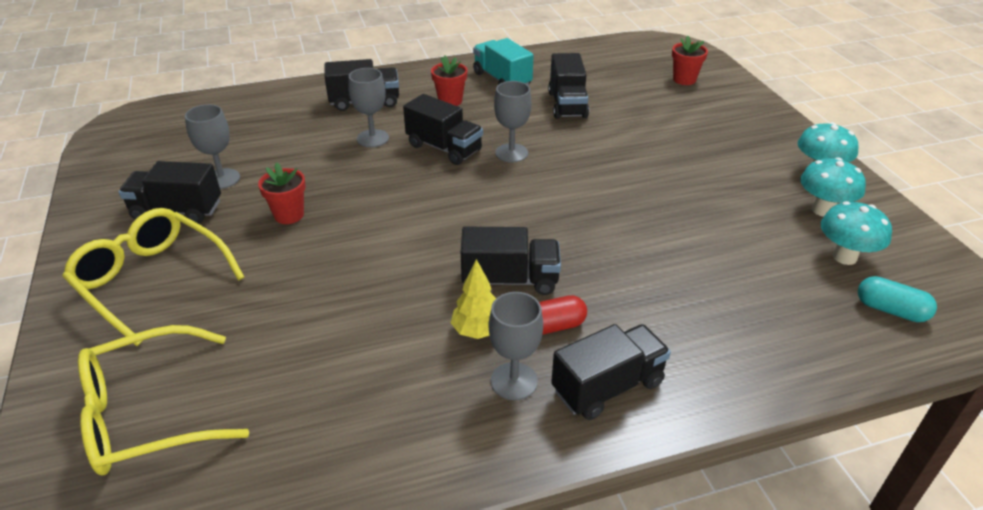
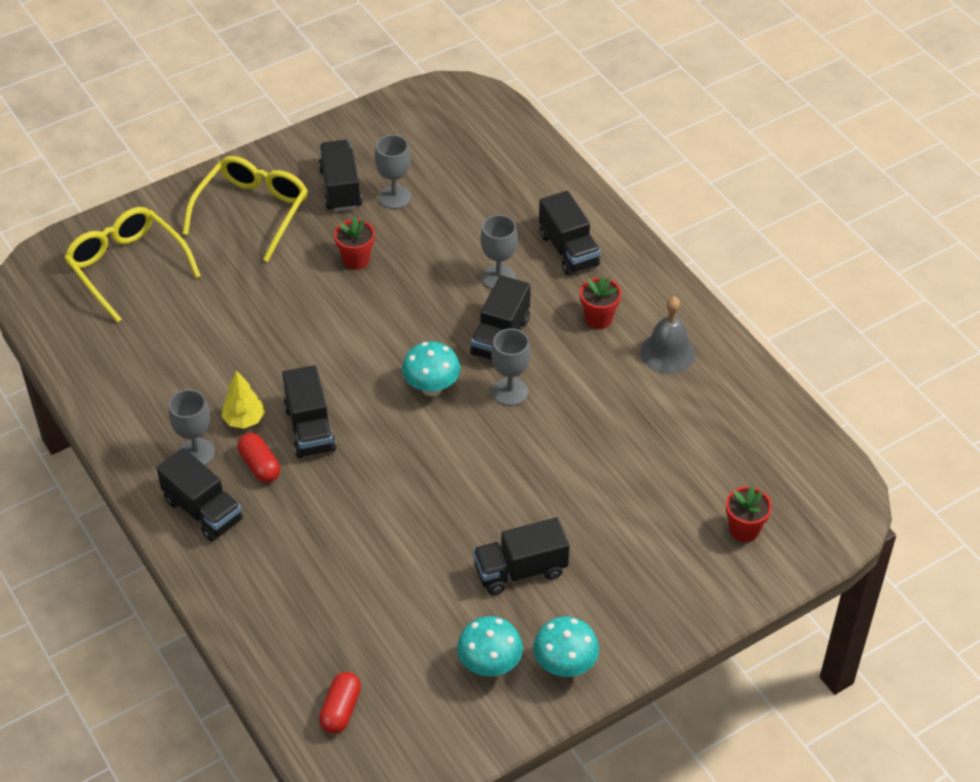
camera: 75 degrees right, 10 degrees up
turquoise truck [473,38,534,86] -> grey bell [640,296,695,374]
black truck [548,53,589,119] -> black truck moved to [473,517,570,595]
turquoise mushroom [821,201,892,265] -> turquoise mushroom moved to [402,342,460,396]
turquoise capsule [858,276,937,322] -> red capsule [319,672,361,734]

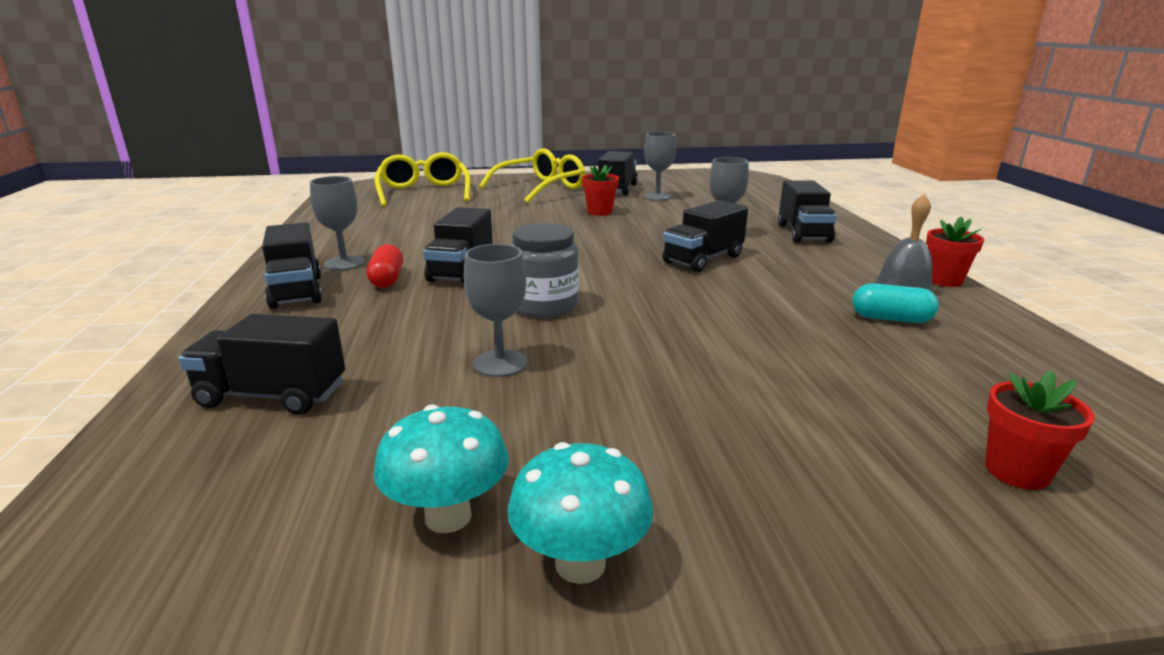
camera: 25 degrees right, 25 degrees down
yellow tree [221,370,265,429] -> none
red capsule [319,672,361,734] -> none
turquoise mushroom [402,342,460,396] -> none
black truck [473,517,570,595] -> black truck moved to [178,314,345,415]
grey goblet [491,328,531,406] -> grey goblet moved to [464,244,527,377]
red flower pot [580,276,621,329] -> red flower pot moved to [926,216,984,287]
none -> grey jar [512,223,579,318]
none -> turquoise capsule [852,283,939,323]

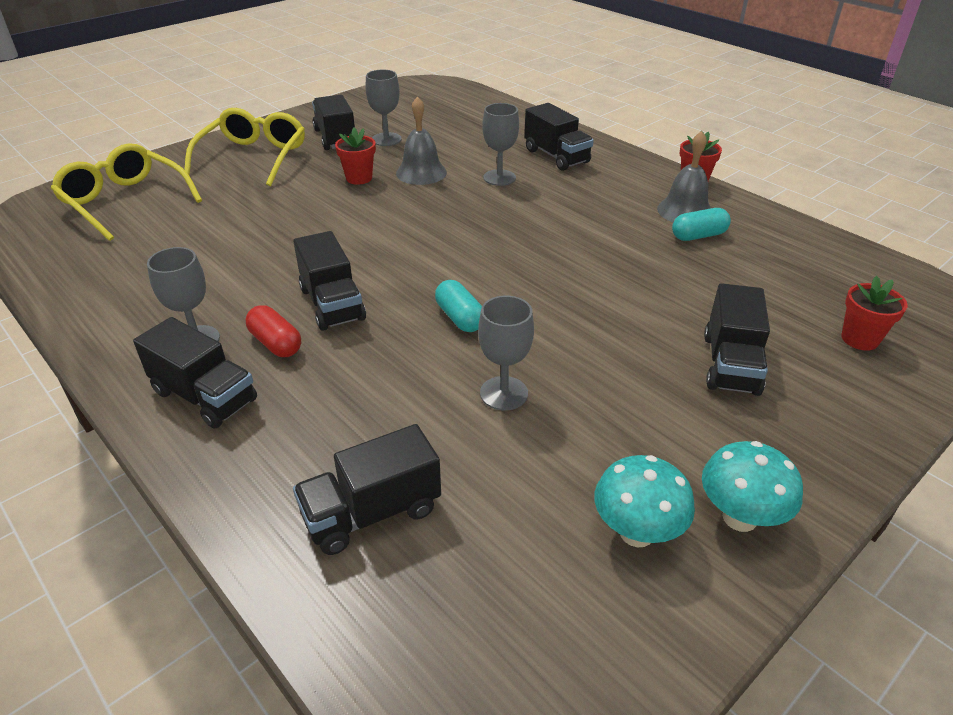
camera: 35 degrees left, 15 degrees up
grey jar [512,223,579,318] -> turquoise capsule [435,280,482,332]
black truck [663,200,748,272] -> black truck moved to [704,283,770,396]
none -> grey bell [396,96,447,185]

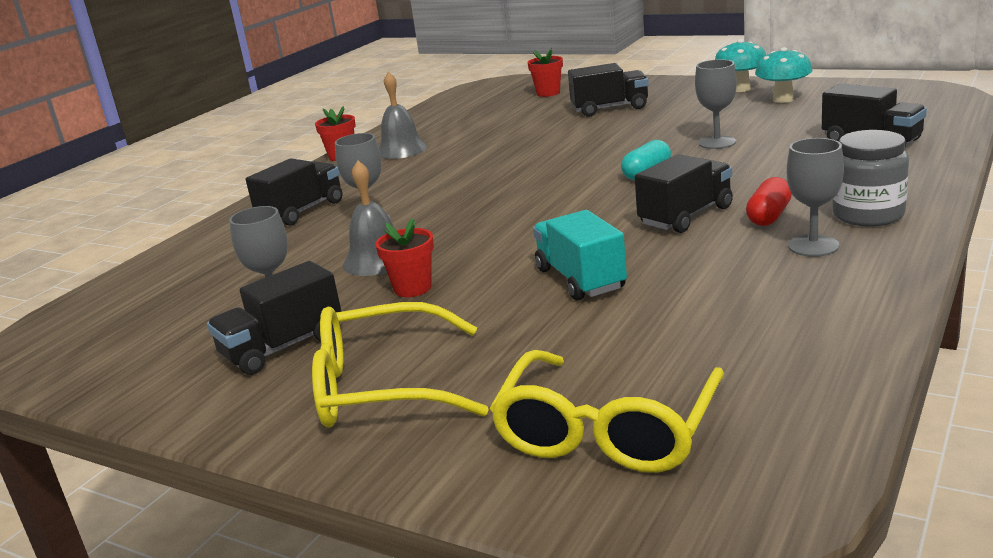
camera: 105 degrees left, 15 degrees down
black truck [133,317,257,428] -> grey jar [832,130,909,227]
turquoise capsule [672,208,731,241] -> none
none -> turquoise truck [533,210,627,301]

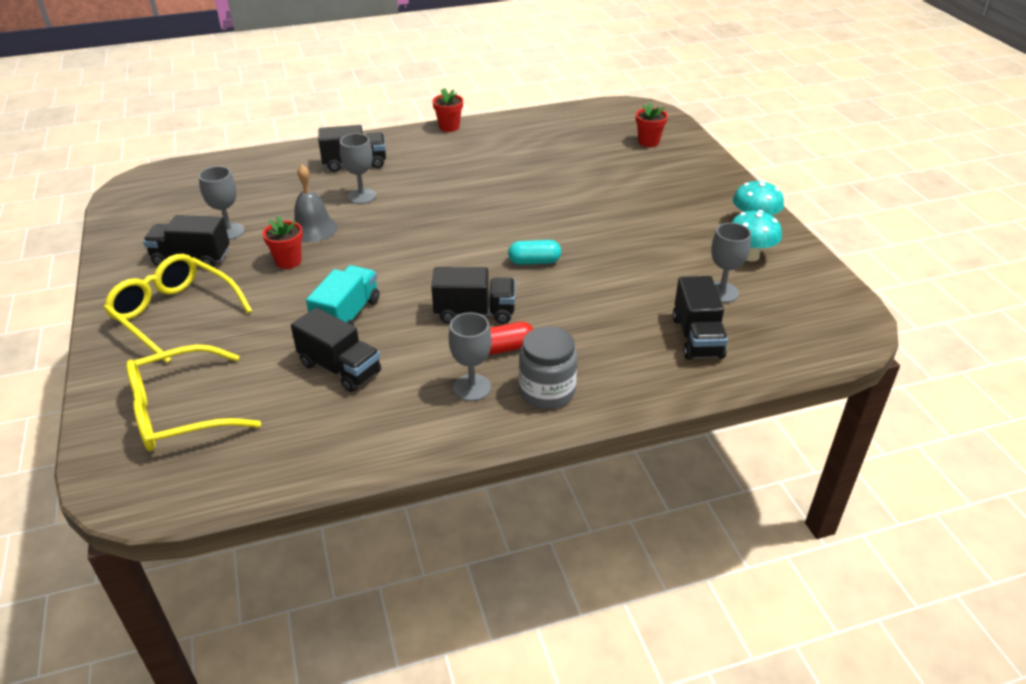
camera: 40 degrees right, 15 degrees up
grey bell [379,72,428,159] -> none
black truck [568,63,649,117] -> black truck moved to [291,307,381,392]
grey goblet [695,59,737,149] -> grey goblet moved to [711,223,751,303]

